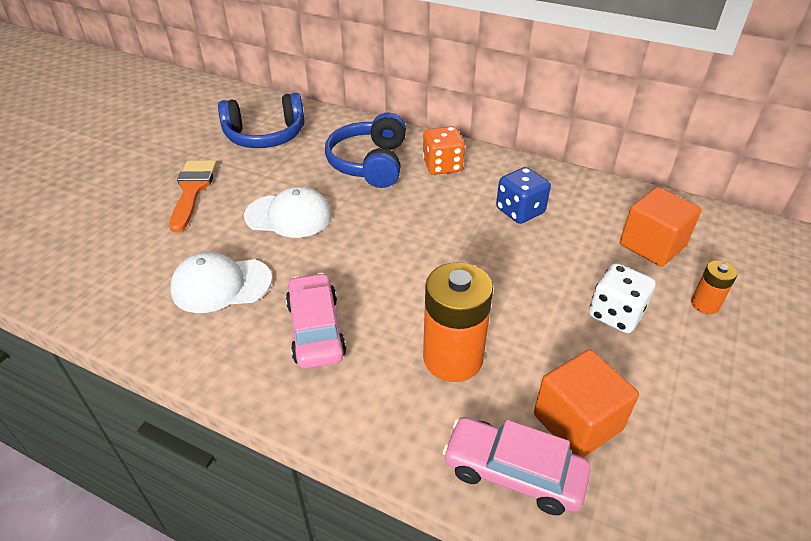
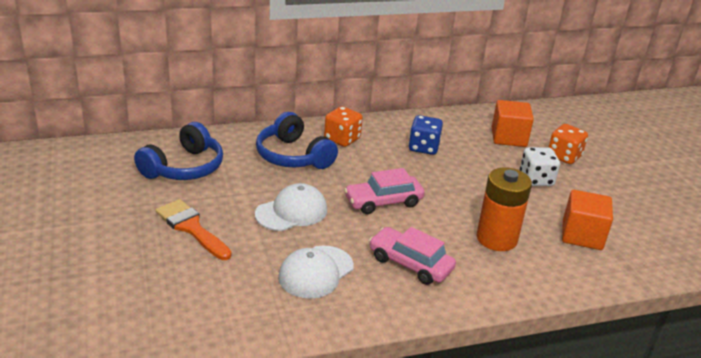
camera: 45 degrees left, 10 degrees down
pink car [442,417,591,515] -> pink car moved to [344,168,425,214]
orange battery [691,261,737,314] -> orange dice [549,124,588,164]

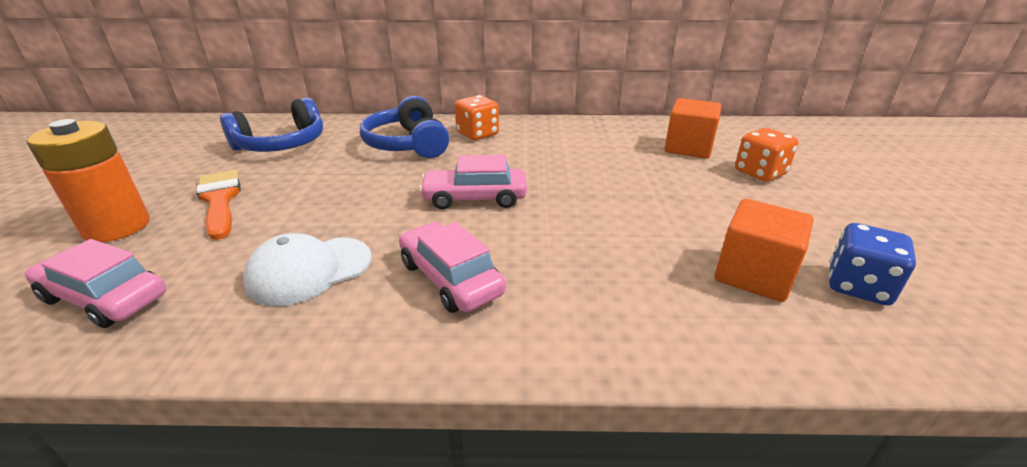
camera: 20 degrees right, 0 degrees up
white cap [255,183,327,231] -> none
blue dice [409,115,443,155] -> blue dice moved to [829,223,916,305]
orange battery [476,167,532,251] -> orange battery moved to [26,119,150,242]
white dice [520,147,560,186] -> none
none -> pink car [25,239,166,328]

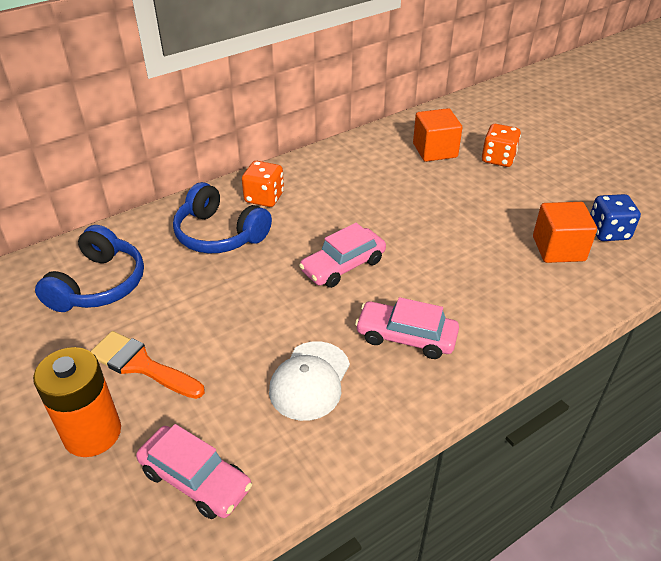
camera: 35 degrees left, 10 degrees up
pink car [25,239,166,328] -> pink car turned 135 degrees counterclockwise [136,424,252,519]

